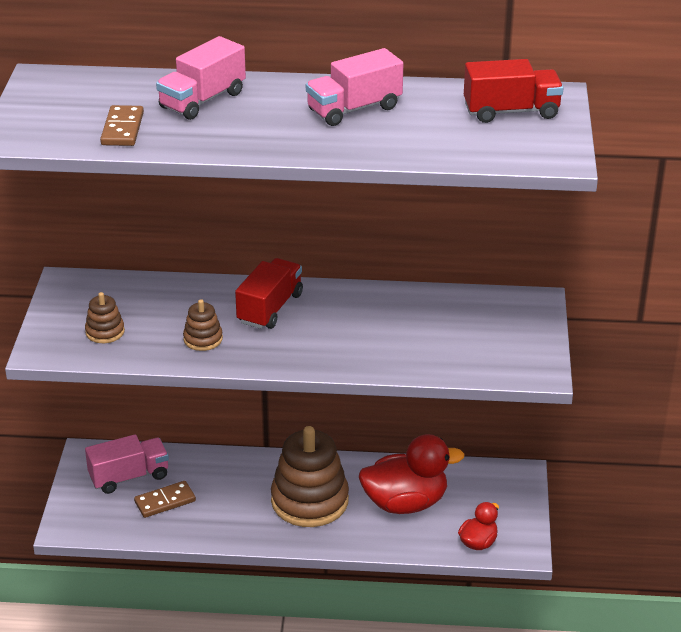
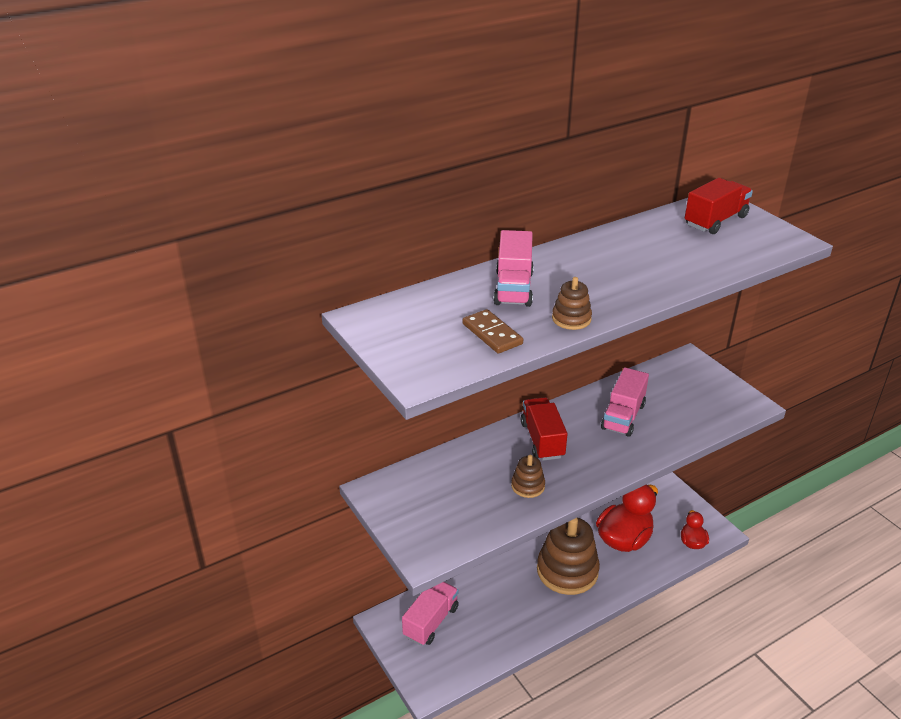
camera: 35 degrees left, 0 degrees up
brown stacking toy [85,292,125,343] -> brown stacking toy moved to [552,277,592,330]
brown domino [134,481,196,518] -> none
pink truck [306,48,404,126] -> pink truck moved to [601,367,649,437]

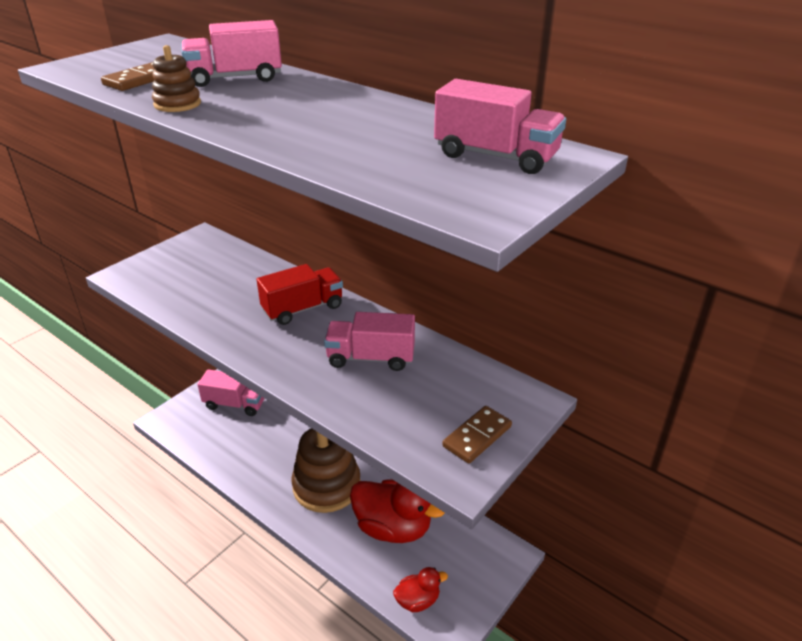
camera: 70 degrees right, 0 degrees up
brown stacking toy [511,455,545,498] -> none
red truck [685,178,753,234] -> pink truck [434,79,566,174]
none -> brown domino [442,406,512,463]

